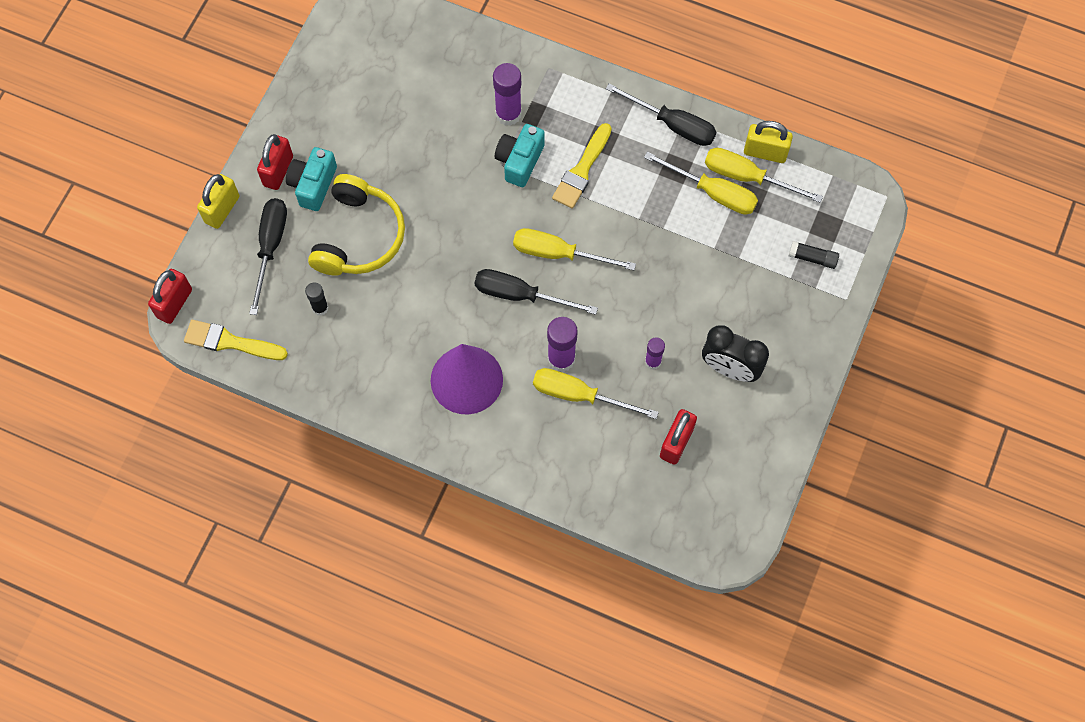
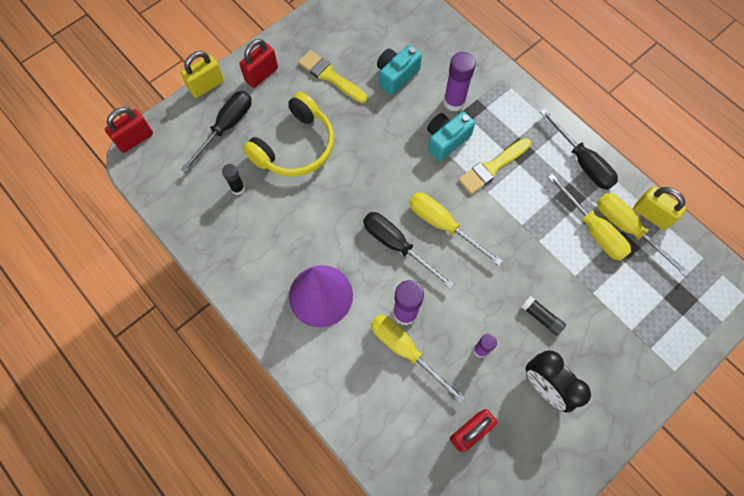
camera: 25 degrees right, 0 degrees up
yellow brush [184,320,288,360] -> yellow brush moved to [298,50,367,103]
turquoise camera [286,147,337,211] -> turquoise camera moved to [377,45,422,95]
black glue stick [789,241,839,269] -> black glue stick moved to [521,296,566,336]

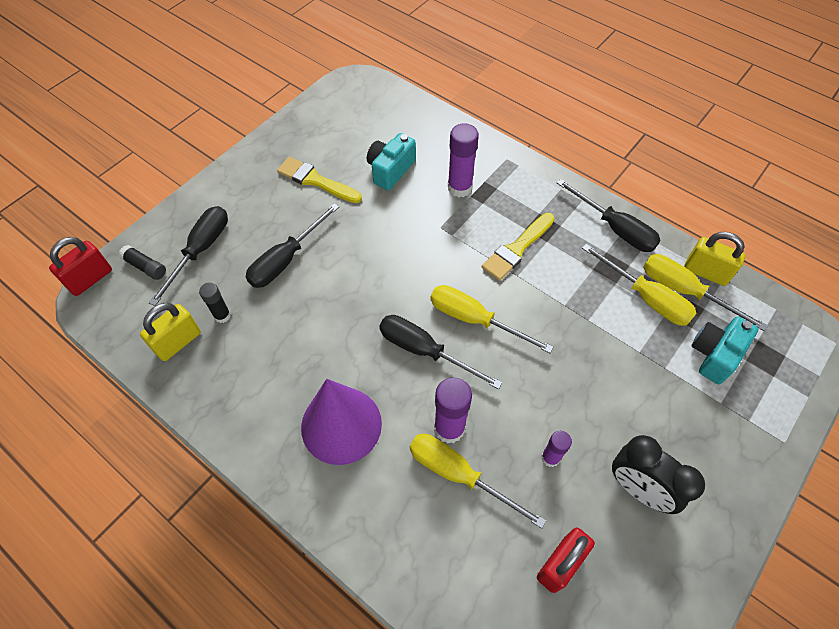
camera: 10 degrees left, 10 degrees down
yellow padlock [181,51,224,98] -> yellow padlock moved to [140,303,201,361]
red padlock [239,39,278,88] -> none
yellow headphones [243,92,334,177] -> black screwdriver [246,203,339,288]
turquoise camera [427,112,475,162] -> turquoise camera moved to [692,317,758,384]
black glue stick [521,296,566,336] -> black glue stick moved to [119,245,166,280]

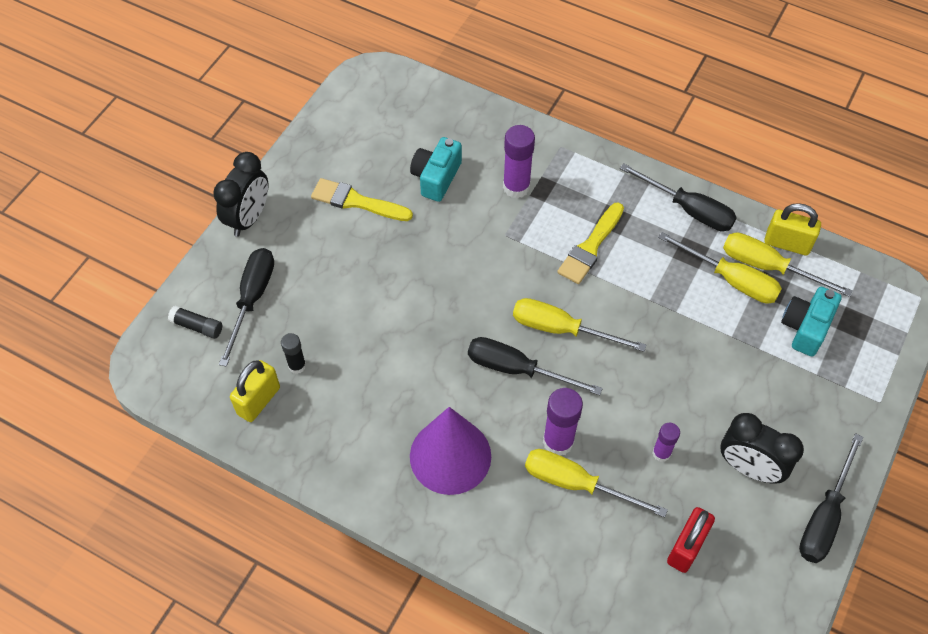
camera: 10 degrees left, 0 degrees up
red padlock [49,237,112,296] -> none
black screwdriver [246,203,339,288] -> black screwdriver moved to [799,433,863,563]
none -> black clock [213,152,268,237]

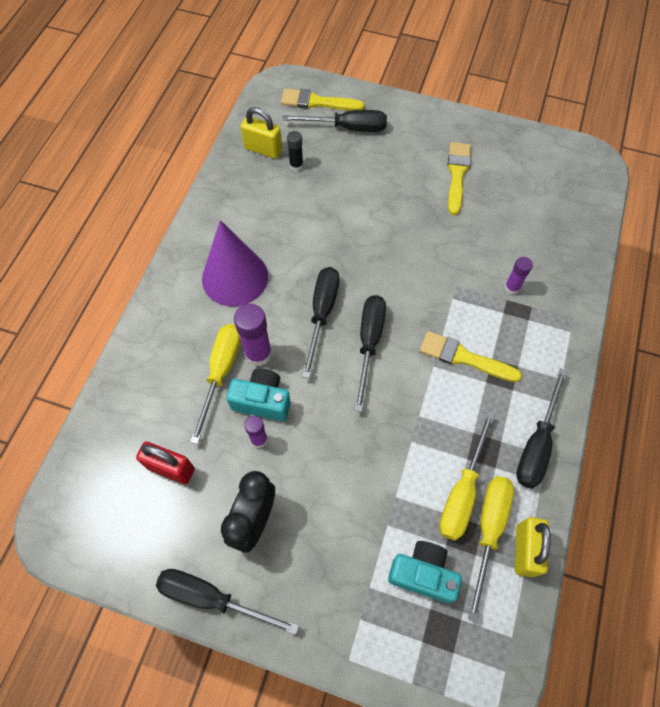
camera: 80 degrees right, 5 degrees up
black glue stick [168,306,222,339] -> yellow brush [281,88,364,111]
black clock [213,152,268,237] -> none
turquoise camera [410,137,462,202] -> turquoise camera moved to [226,368,291,421]
purple glue stick [503,125,535,199] -> purple glue stick [505,257,533,294], size x0.59
yellow screwdriver [513,298,646,352] -> black screwdriver [354,295,386,412]

